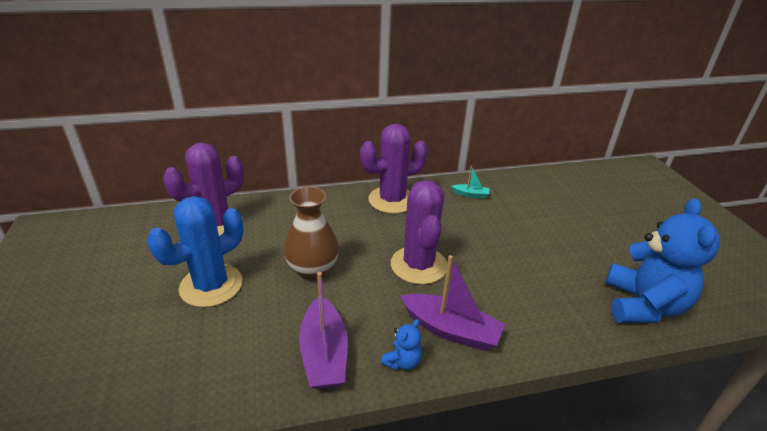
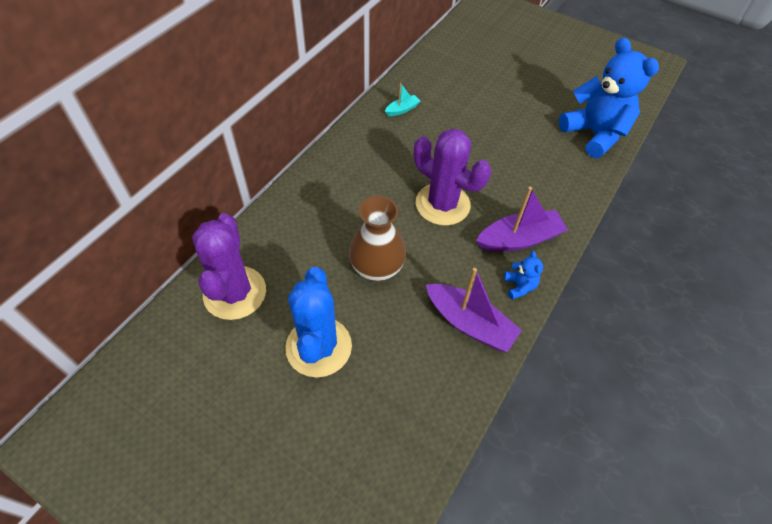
camera: 45 degrees left, 20 degrees up
purple cactus [360,124,427,214] -> none

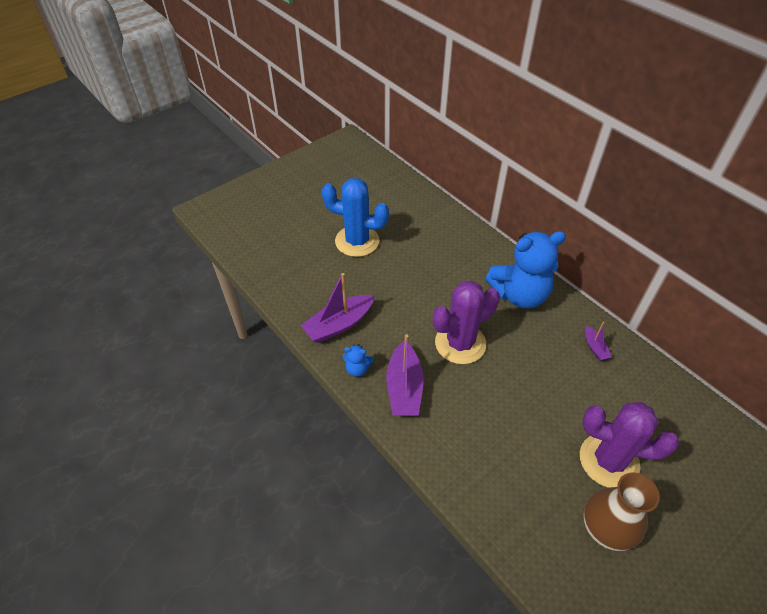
camera: 110 degrees right, 5 degrees down
purple cactus [192,213,266,320] -> purple cactus moved to [580,402,679,488]
brown vase [349,196,406,282] -> brown vase moved to [583,472,660,551]
turquoise boat [385,83,420,116] -> purple boat [585,322,612,360]
blue teddy bear [559,38,659,158] -> blue teddy bear moved to [485,231,566,309]

